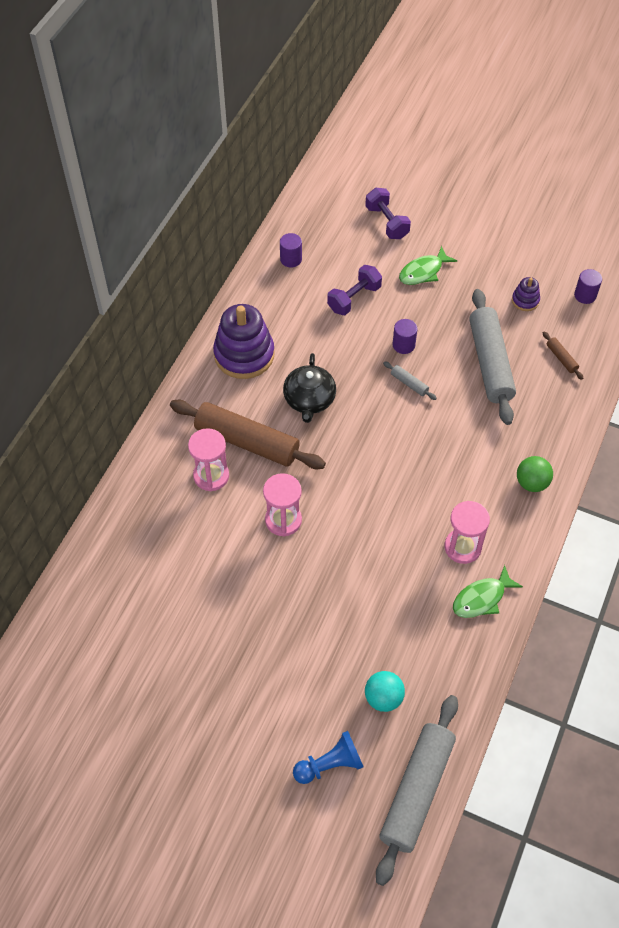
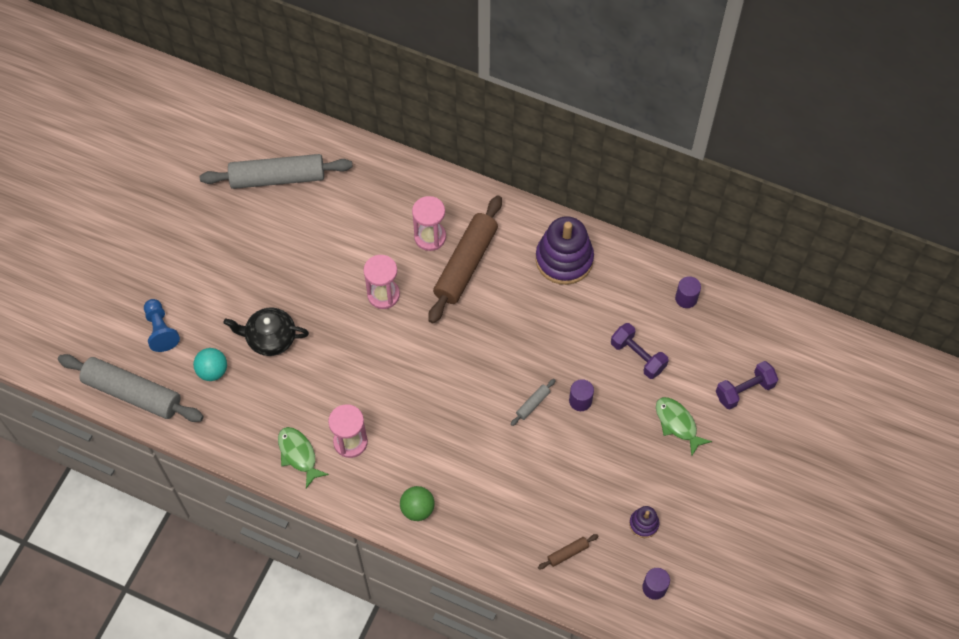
camera: 90 degrees right, 5 degrees up
black teapot [283,353,336,423] -> black teapot moved to [223,308,309,356]
grey rolling pin [469,289,516,425] -> grey rolling pin moved to [200,154,353,189]

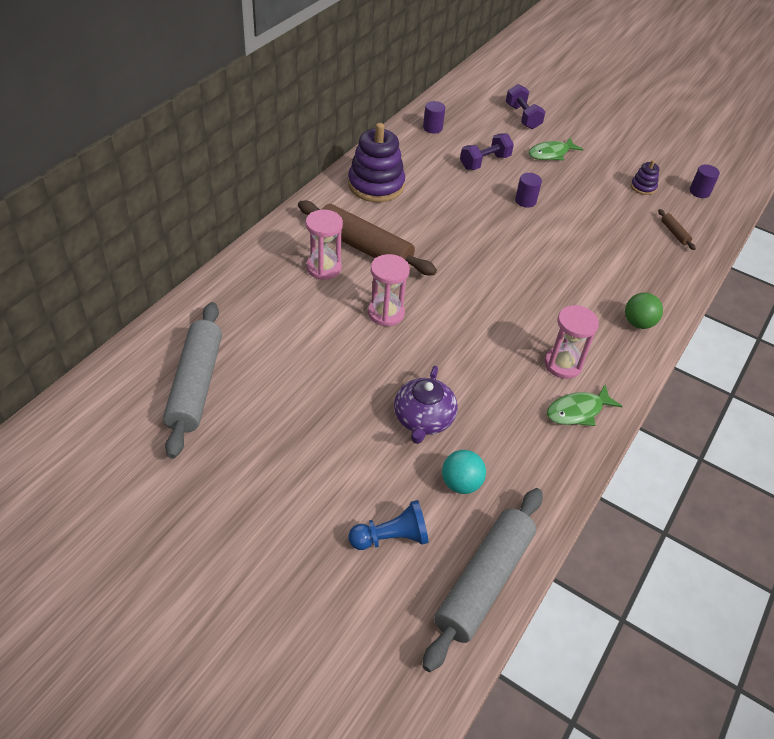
camera: 85 degrees left, 15 degrees down
black teapot [223,308,309,356] -> purple teapot [394,366,458,444]
grey rolling pin [511,379,556,426] -> none

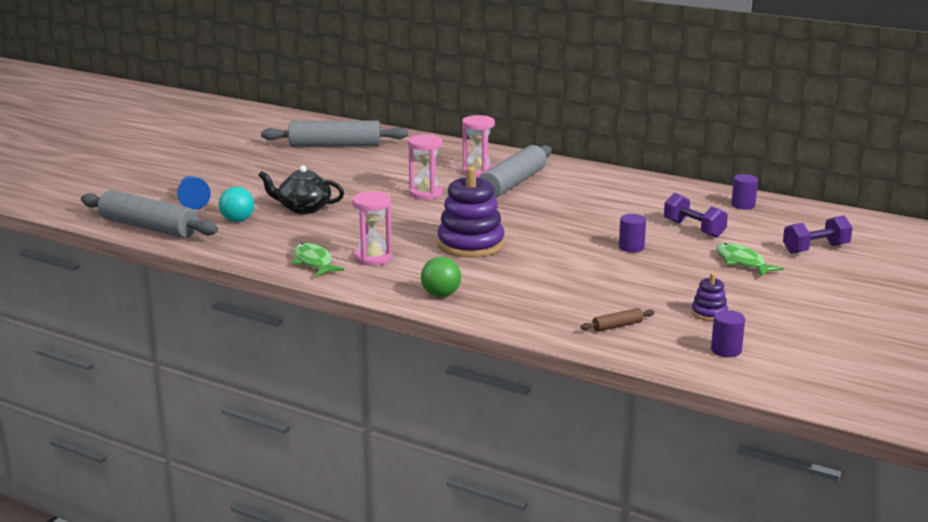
camera: 90 degrees right, 25 degrees down
brown rolling pin [298,200,437,275] -> grey rolling pin [479,145,552,198]
purple stacking toy [348,123,405,202] -> purple stacking toy moved to [437,166,504,258]
purple teapot [394,366,458,444] -> black teapot [258,165,344,214]

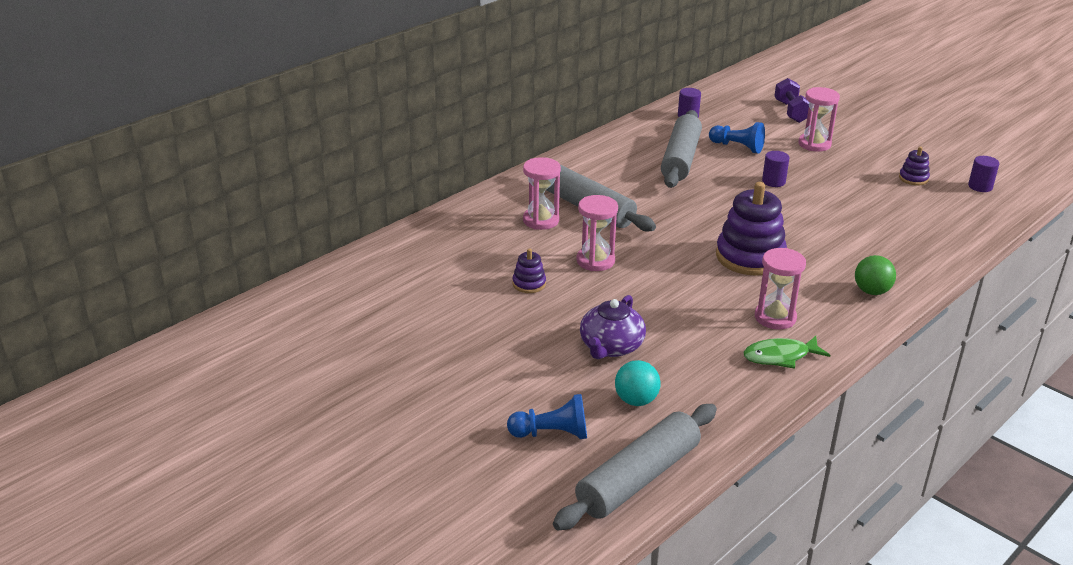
camera: 75 degrees left, 10 degrees up
black teapot [258,165,344,214] -> purple teapot [580,295,646,359]
grey rolling pin [261,121,408,147] -> grey rolling pin moved to [661,110,702,188]
brown rolling pin [581,308,655,331] -> none
purple dumbbell [664,193,728,238] -> blue pawn [709,122,765,153]
green fish [716,243,784,276] -> pink hourglass [798,87,840,152]
none -> purple stacking toy [513,248,546,293]

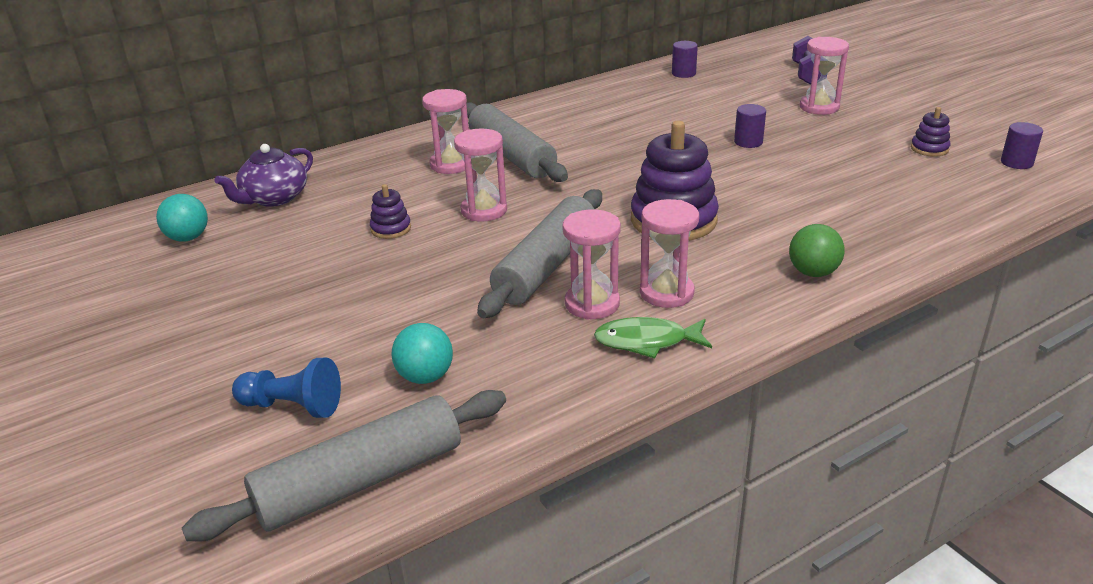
camera: 15 degrees right, 0 degrees up
purple teapot [580,295,646,359] -> purple teapot moved to [215,144,313,207]
grey rolling pin [661,110,702,188] -> grey rolling pin moved to [477,189,602,318]
blue pawn [709,122,765,153] -> none
none -> turquoise ball [156,194,208,242]
none -> pink hourglass [563,209,621,320]

